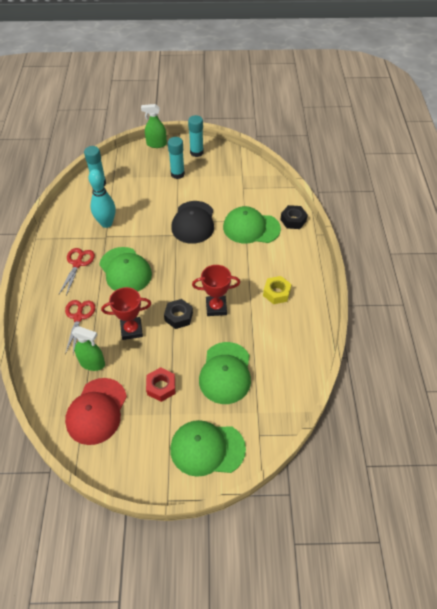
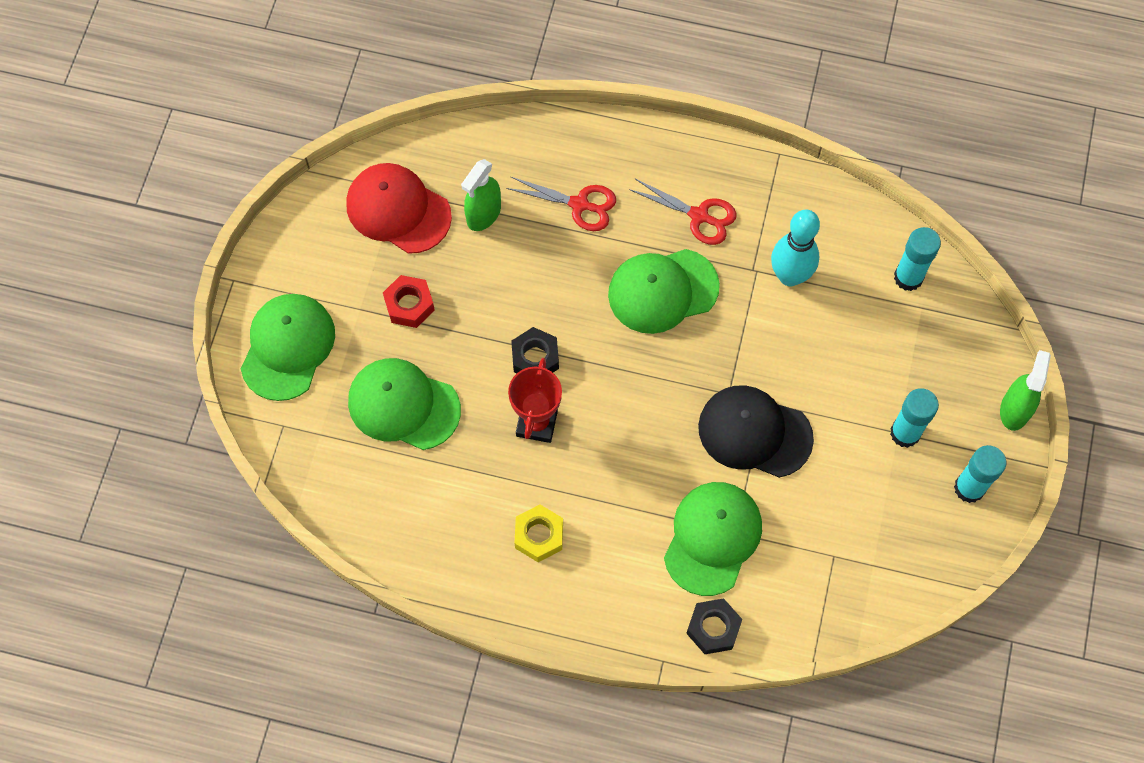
camera: 105 degrees right, 15 degrees up
red trophy [101,287,151,340] -> none

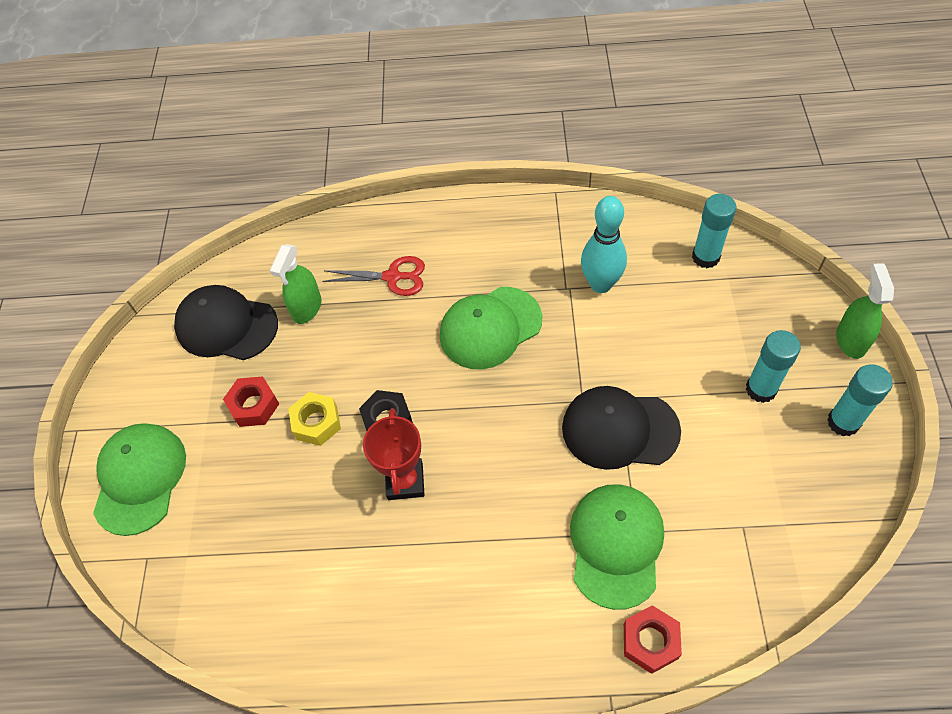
camera: 10 degrees left, 10 degrees down
red cap [346,163,452,254] -> black cap [174,285,278,360]
green cap [348,358,461,450] -> none
yellow nut [515,505,563,562] -> yellow nut moved to [288,392,341,446]
red scissors [629,179,737,245] -> none
black nut [686,598,742,654] -> red nut [624,605,682,674]

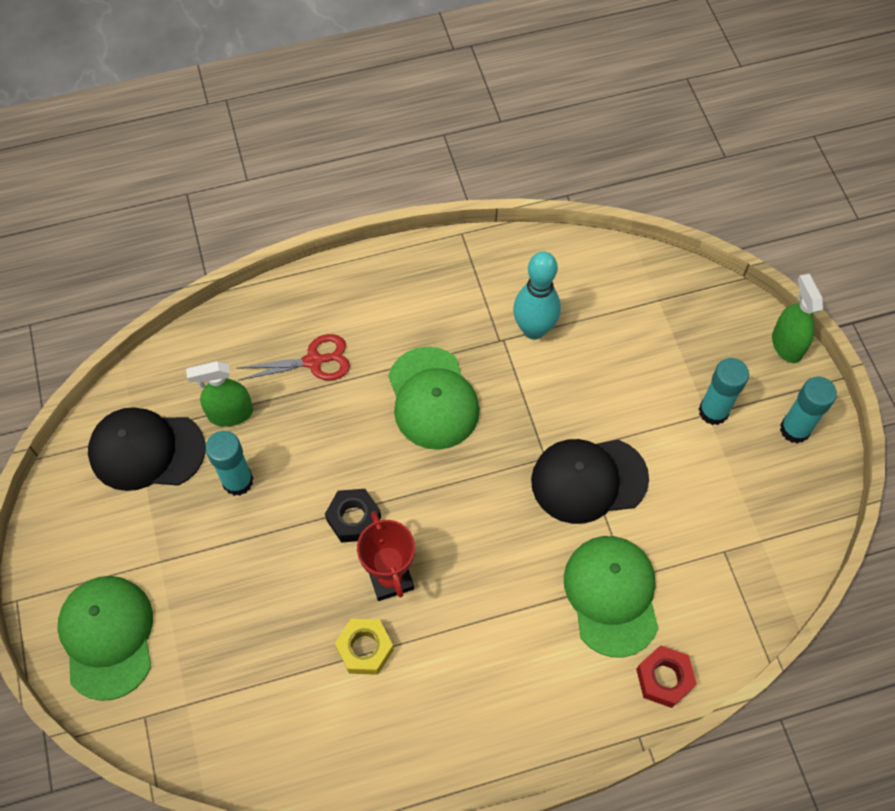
camera: 20 degrees left, 5 degrees up
red nut [223,376,279,427] -> none
green spray bottle [270,244,321,324] -> green spray bottle turned 75 degrees clockwise [186,361,253,427]
yellow nut [288,392,341,446] -> yellow nut moved to [335,619,394,675]
green cap [439,287,542,369] -> green cap turned 60 degrees counterclockwise [388,347,480,450]
turquoise glue stick [692,194,736,269] -> turquoise glue stick moved to [205,431,253,496]

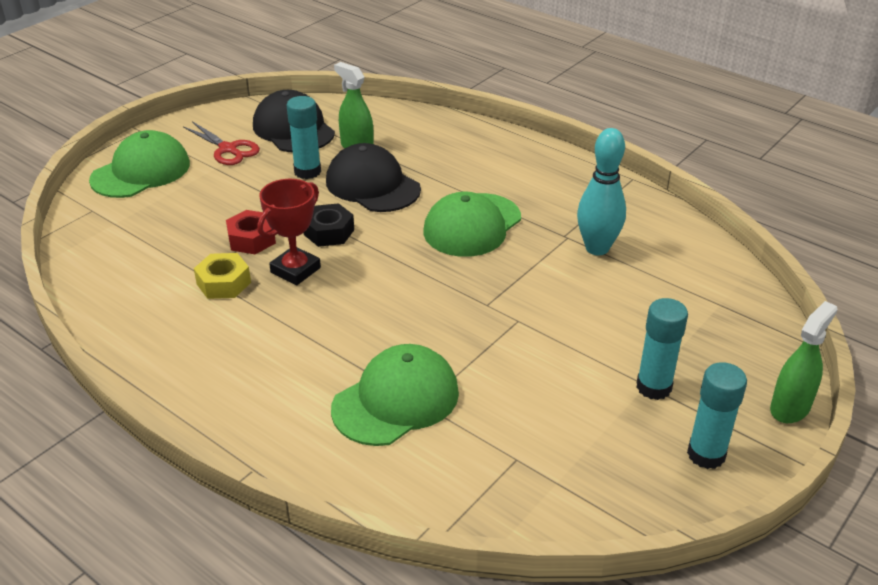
camera: 55 degrees right, 25 degrees down
red scissors [238,334,350,381] -> red scissors moved to [183,121,260,165]
black cap [531,439,649,524] -> black cap moved to [326,143,421,212]
red nut [636,645,697,708] -> red nut moved to [226,210,276,254]

